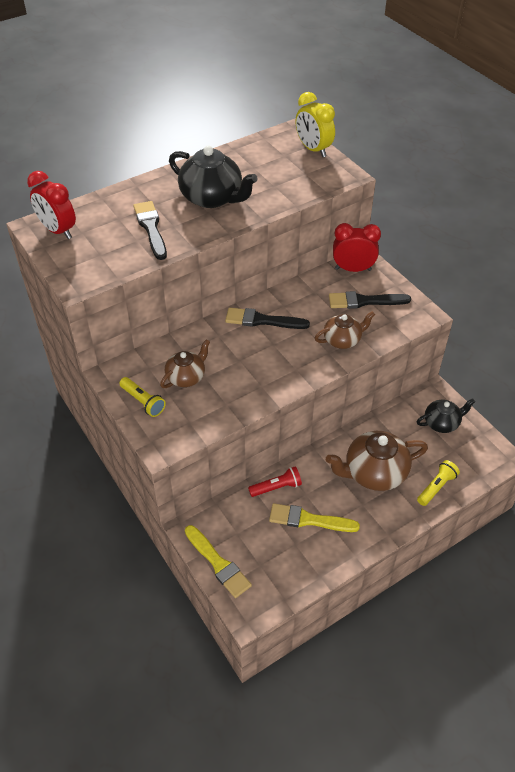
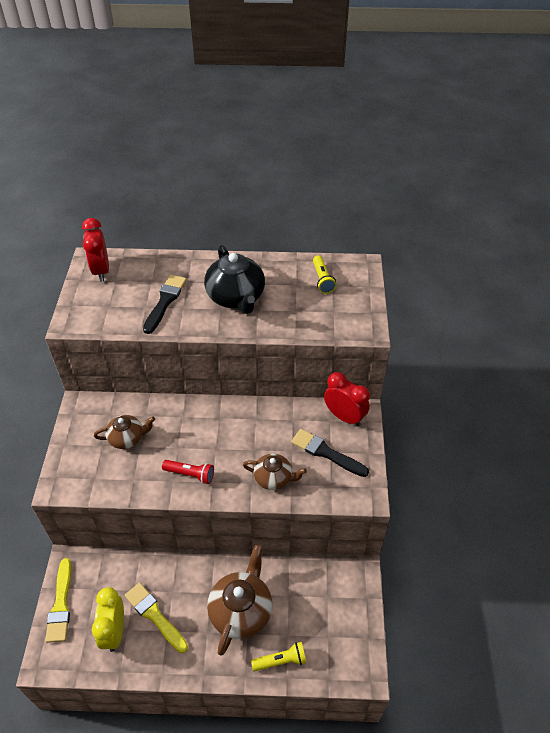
camera: 35 degrees right, 0 degrees up
yellow flashlight [119,377,166,417] -> yellow flashlight moved to [313,255,337,294]
black brush [225,308,310,329] -> none
red flashlight [248,466,302,497] -> red flashlight moved to [162,460,214,484]
yellow clock [296,92,335,157] -> yellow clock moved to [92,587,124,652]
brown teapot [326,431,428,491] -> brown teapot turned 90 degrees clockwise [207,544,272,655]
black teapot [417,398,475,433] -> none

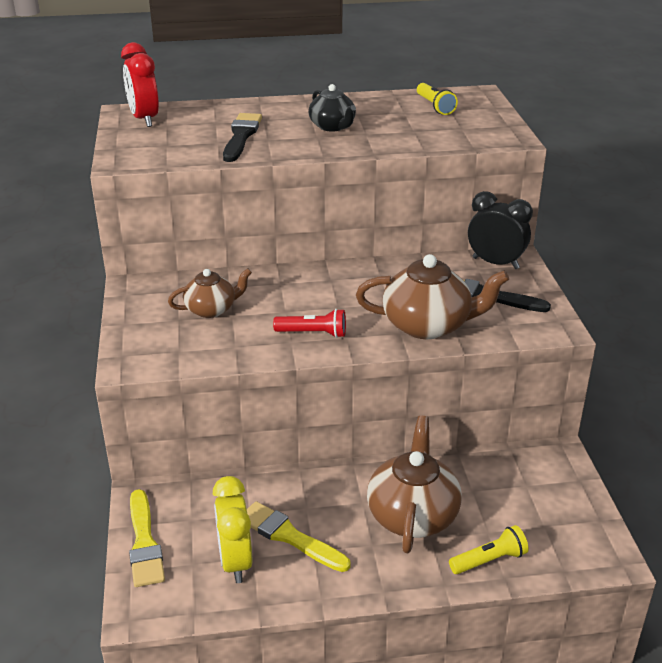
camera: 10 degrees left, 15 degrees down
black teapot [204,245,265,314] -> black teapot [309,84,356,132], size x0.60
brown teapot [243,454,307,490] -> brown teapot [356,254,509,339], size x1.67
red clock [324,372,370,426] -> black clock [468,191,533,269]

